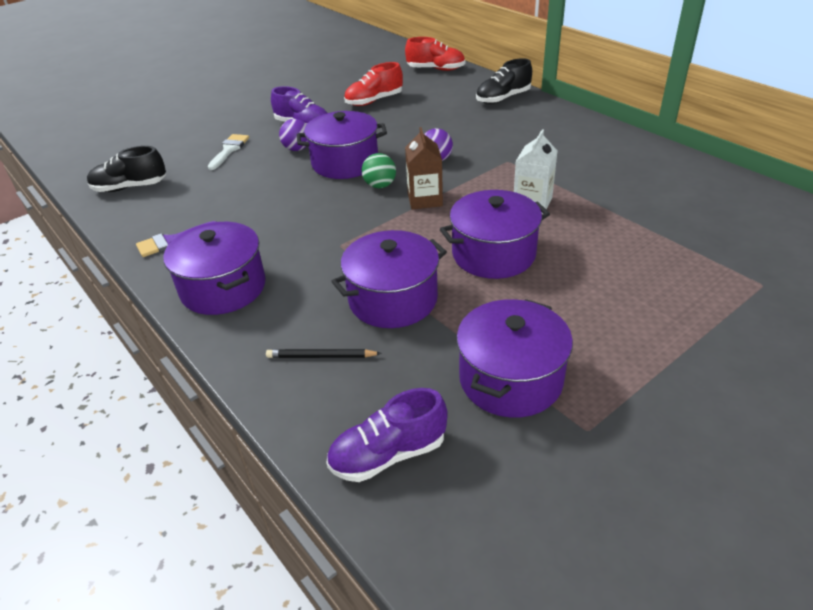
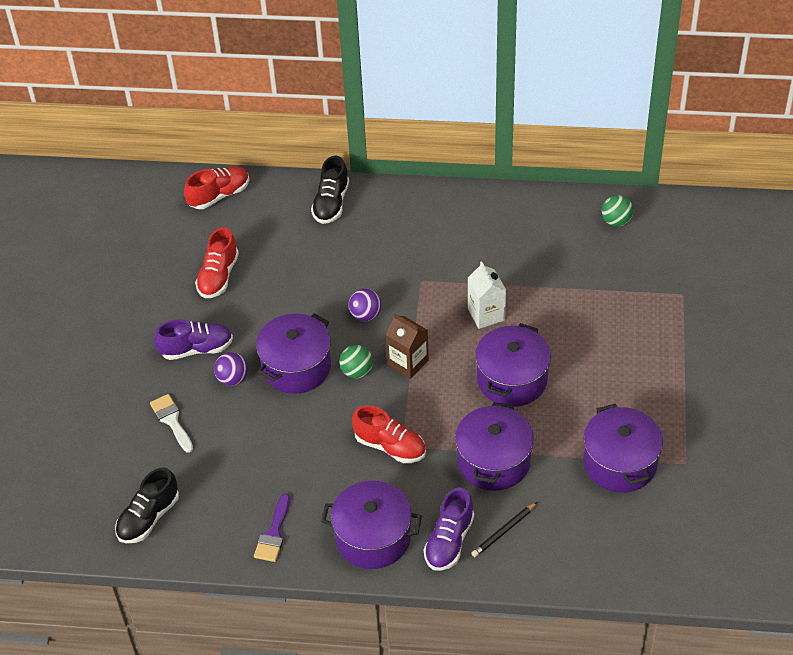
camera: 45 degrees left, 10 degrees up
purple shoe [327,388,448,482] -> purple shoe moved to [424,487,474,571]
none -> red shoe [352,405,426,463]
none -> green ball [602,195,633,227]

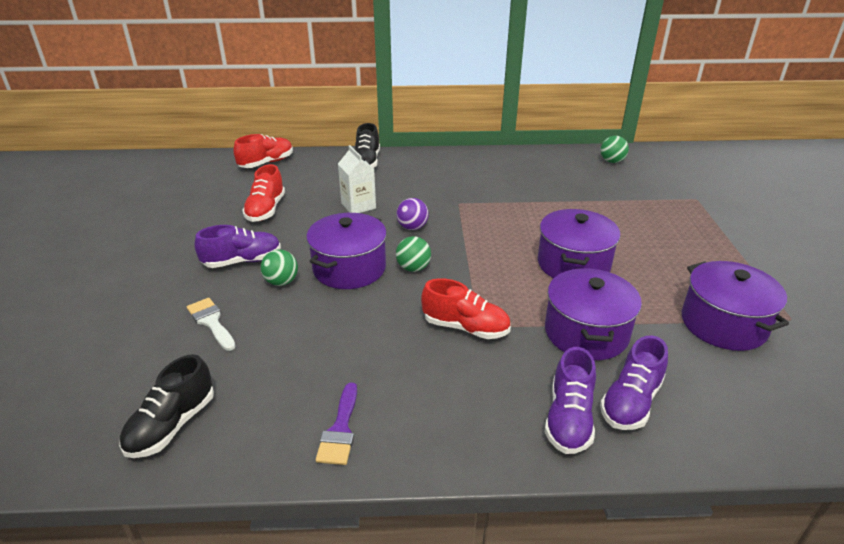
camera: 10 degrees left, 15 degrees down
purple ball [214,352,248,386] -> green ball [261,249,298,286]
purple pot [321,481,422,569] -> none
brown carton [386,313,429,379] -> none
white carton [468,262,506,329] -> white carton moved to [338,145,376,213]
black pencil [471,502,537,557] -> purple shoe [600,335,668,430]

